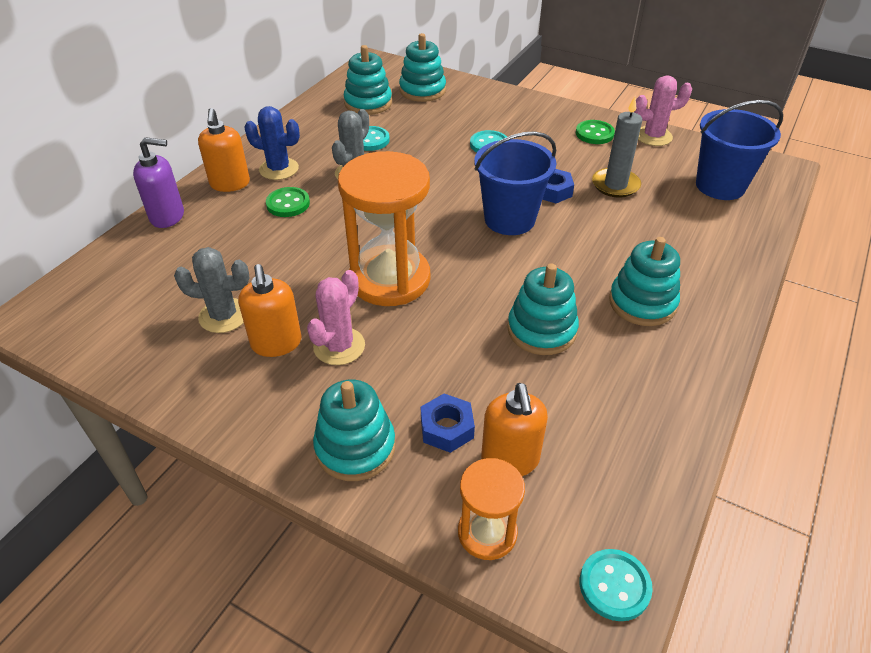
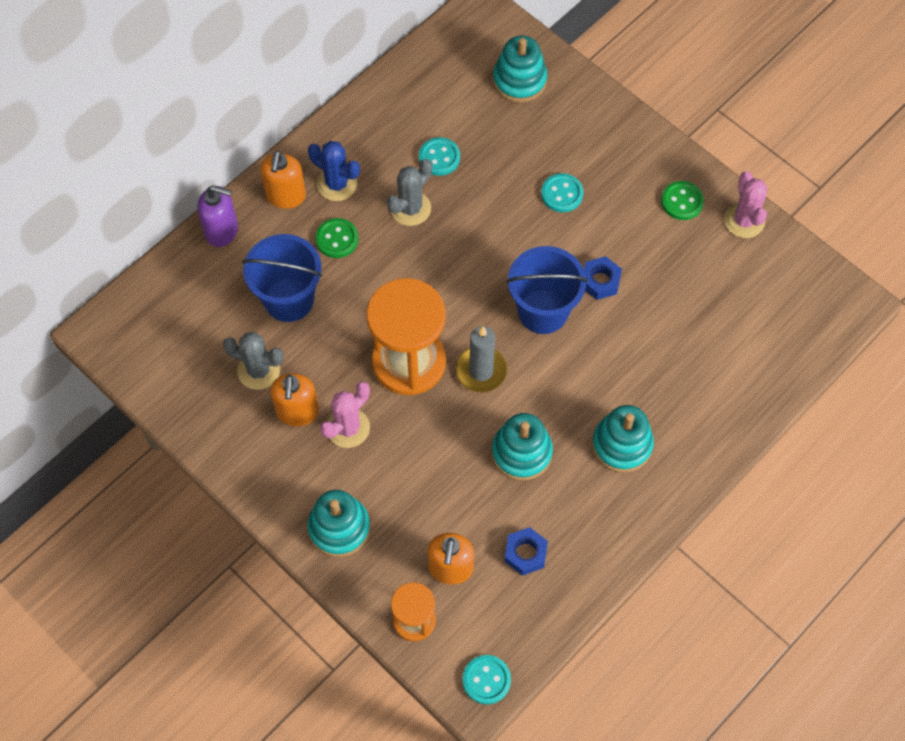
camera: 15 degrees right, 20 degrees up
turquoise stacking toy [344,45,392,115] -> none
blue nut [421,393,475,453] -> blue nut moved to [504,527,548,576]
grey candle [592,97,642,198] -> grey candle moved to [456,326,507,393]
pink cactus [634,75,692,146] -> pink cactus turned 75 degrees clockwise [724,171,767,238]
blue bucket [696,100,783,200] -> blue bucket moved to [242,234,322,322]

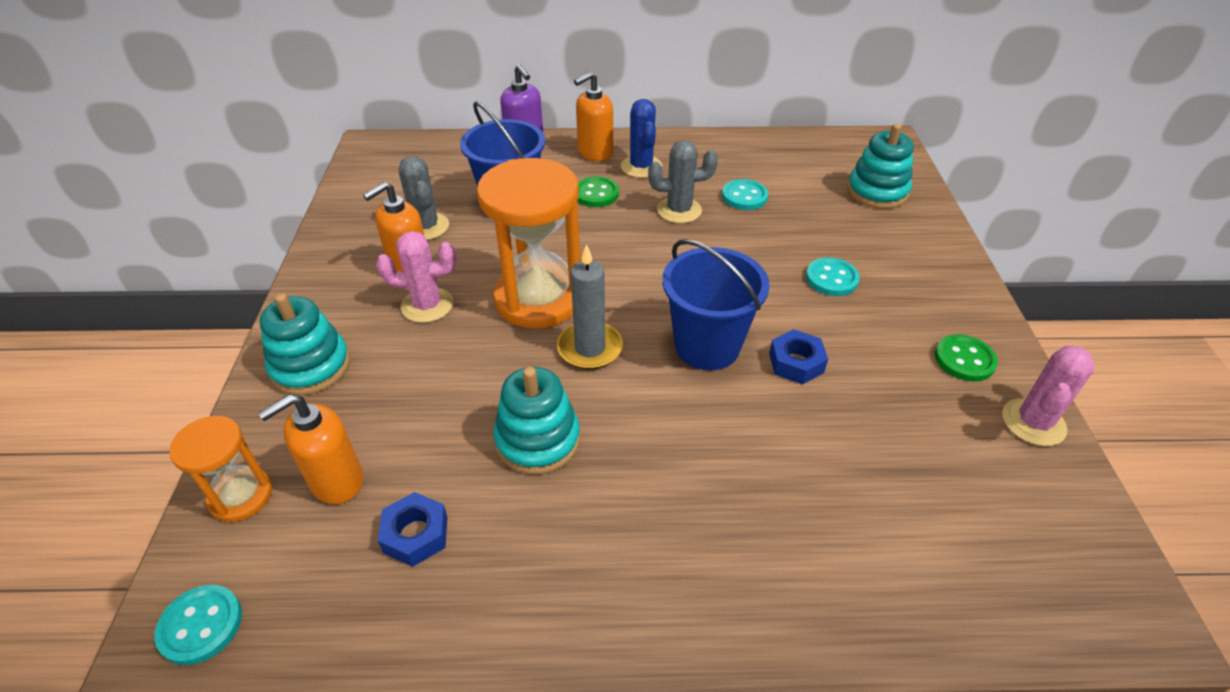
camera: 45 degrees right, 20 degrees down
turquoise stacking toy [592,405,654,473] -> none

